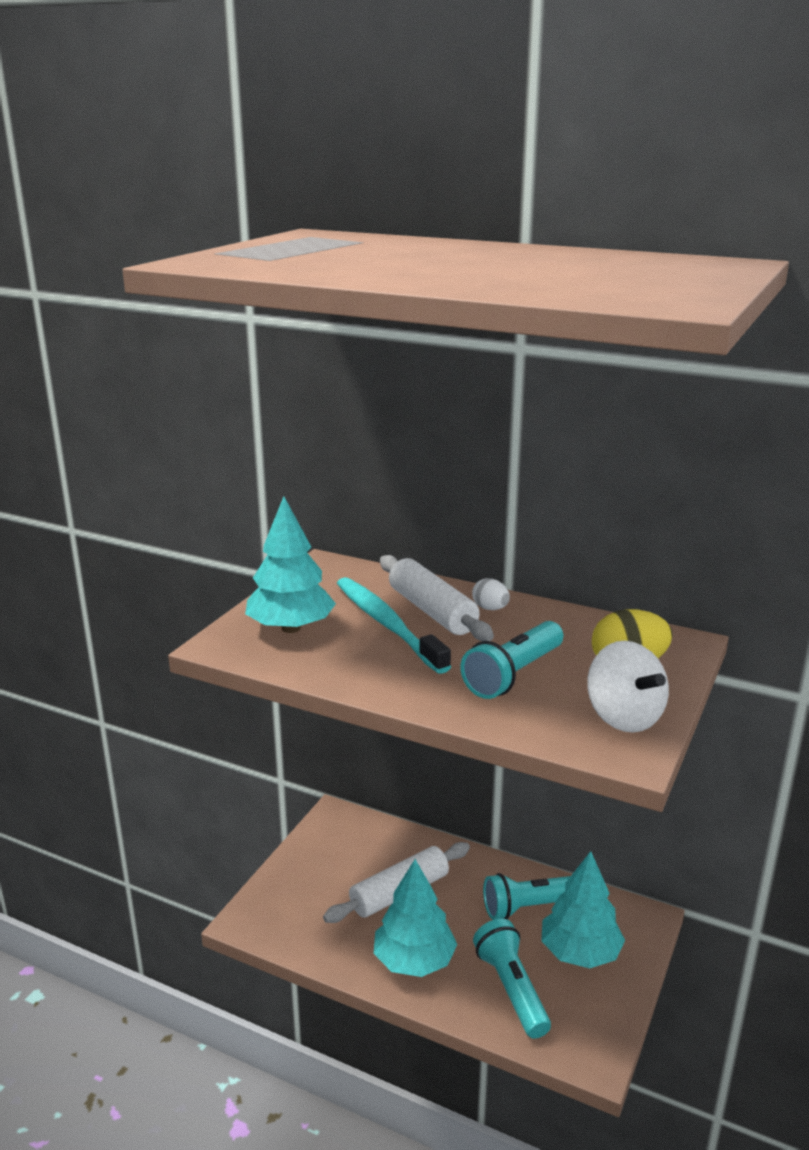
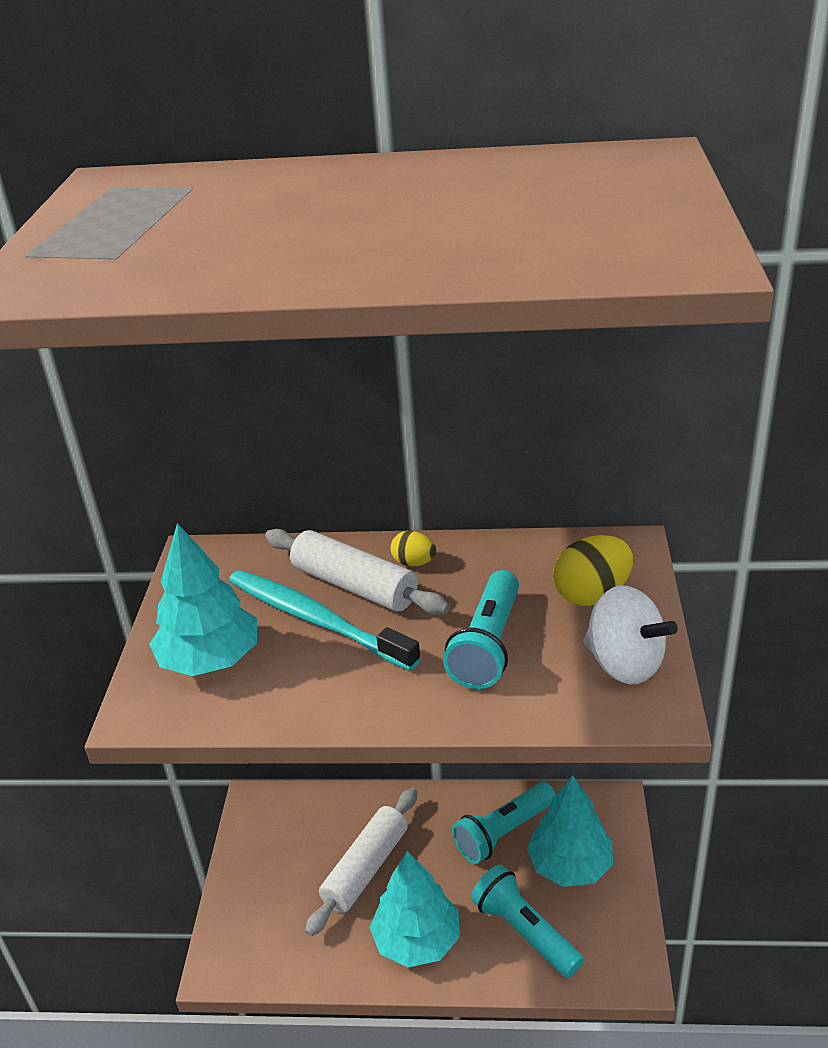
camera: 20 degrees left, 10 degrees up
white egg [472,578,510,610] -> yellow egg [391,530,436,566]

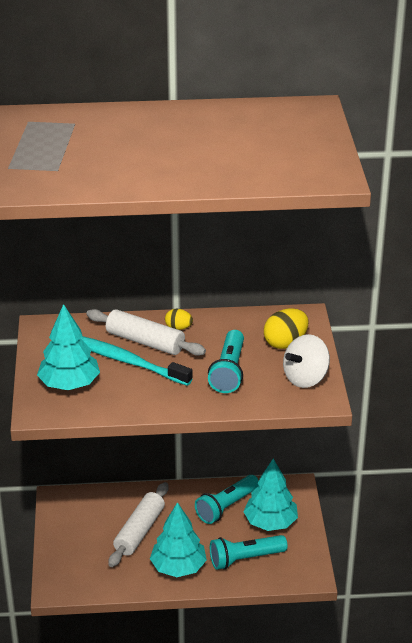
camera: 10 degrees left, 0 degrees up
turquoise flashlight [471,865,584,978] -> turquoise flashlight turned 60 degrees counterclockwise [210,535,288,570]
white spinning top [583,586,678,684] -> white spinning top turned 105 degrees clockwise [283,334,330,388]

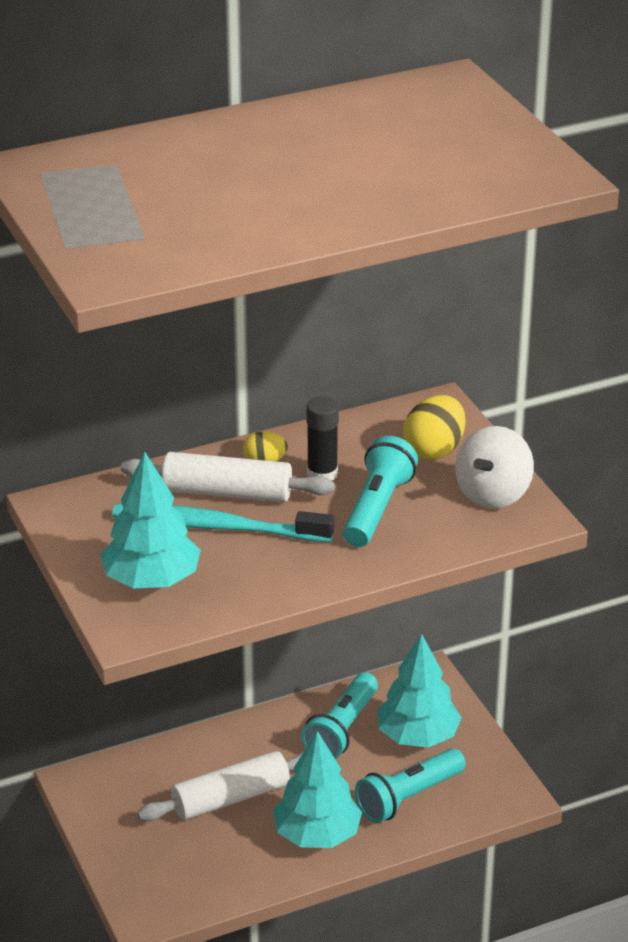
camera: 20 degrees left, 0 degrees up
white rolling pin [108,482,168,567] -> white rolling pin turned 60 degrees clockwise [137,751,304,821]
turquoise flashlight [208,330,244,393] -> turquoise flashlight turned 150 degrees counterclockwise [343,436,418,547]
none -> black glue stick [306,396,339,480]

